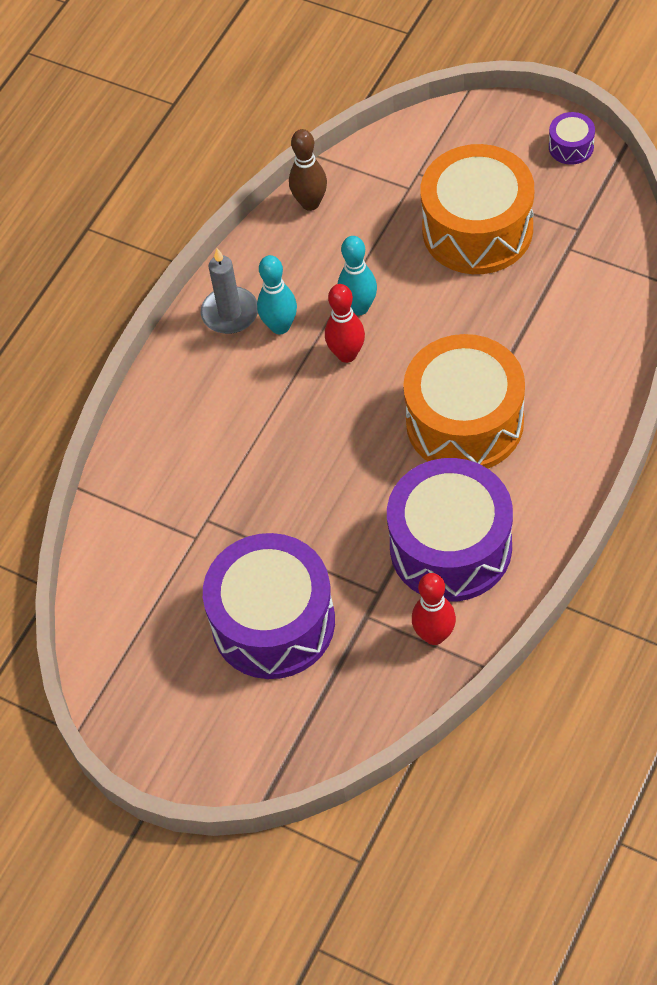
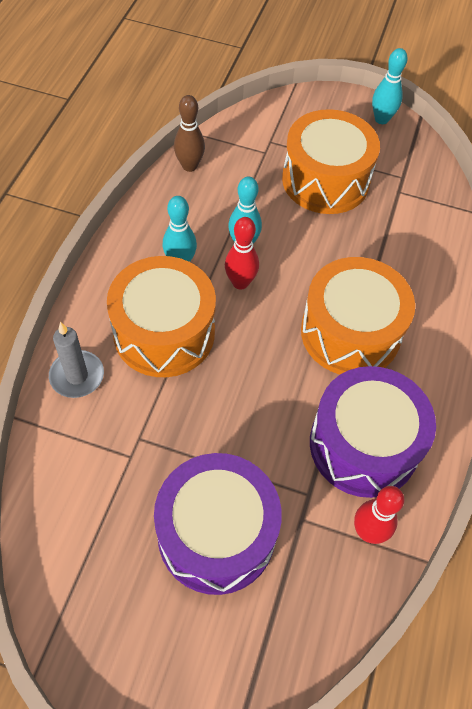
camera: 20 degrees left, 0 degrees up
grey candle [201,248,258,334] -> grey candle moved to [49,322,104,398]
purple drum [549,112,595,165] -> turquoise bowling pin [372,48,407,124]
none -> orange drum [107,256,216,377]

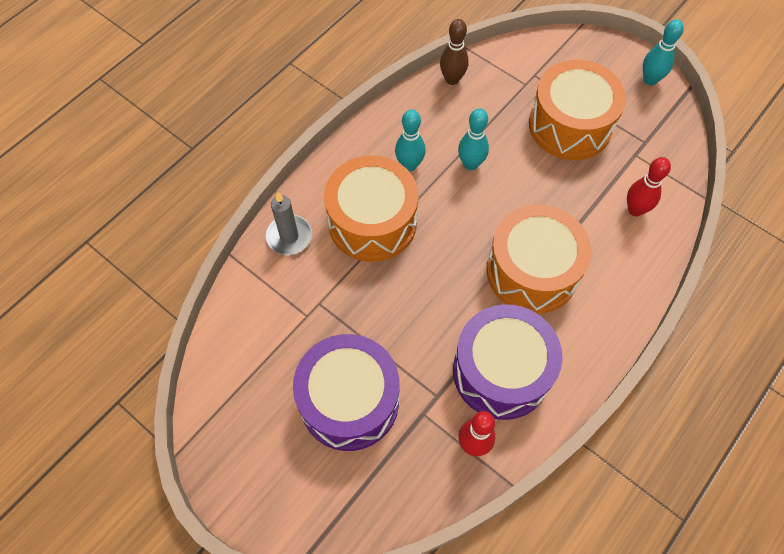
camera: 25 degrees right, 5 degrees up
red bowling pin [225,217,259,290] -> red bowling pin moved to [627,157,671,216]

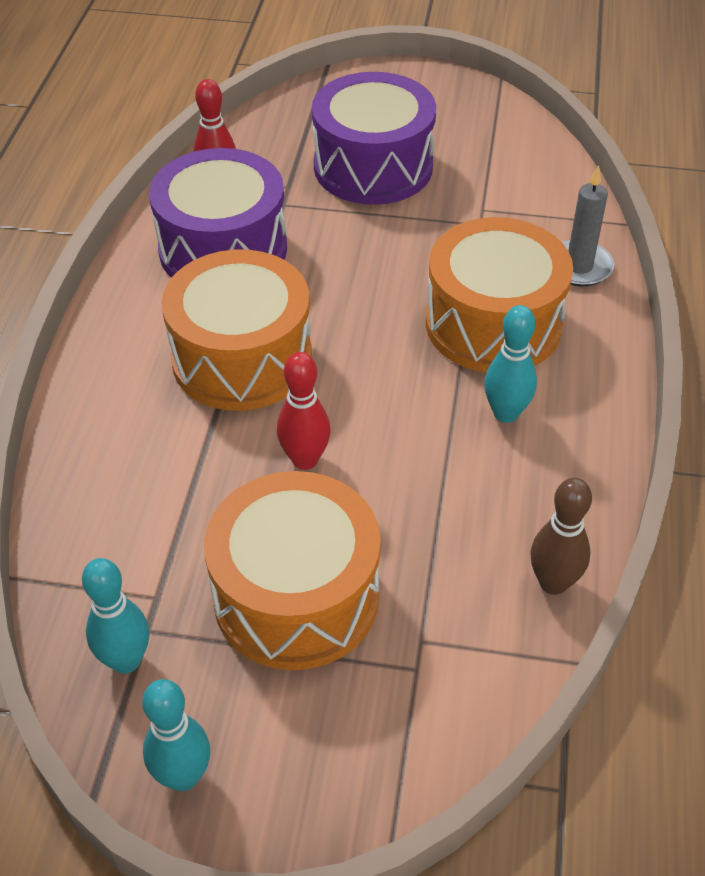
camera: 150 degrees right, 15 degrees down
turquoise bowling pin [458,108,489,170] -> turquoise bowling pin moved to [82,558,149,674]
red bowling pin [627,157,671,216] -> red bowling pin moved to [277,352,331,470]

